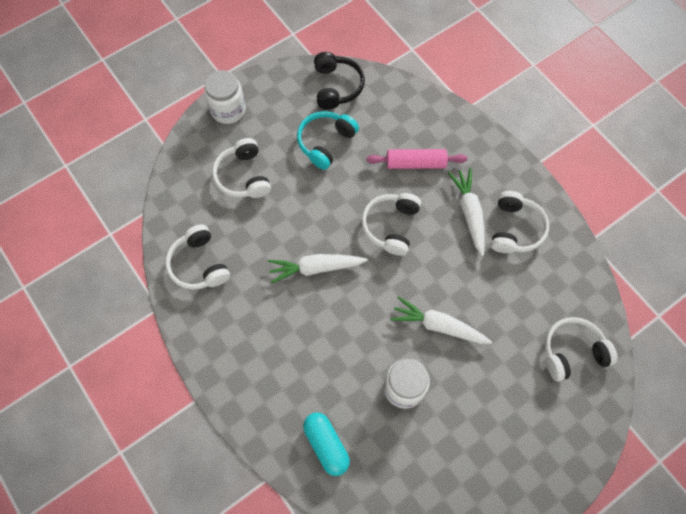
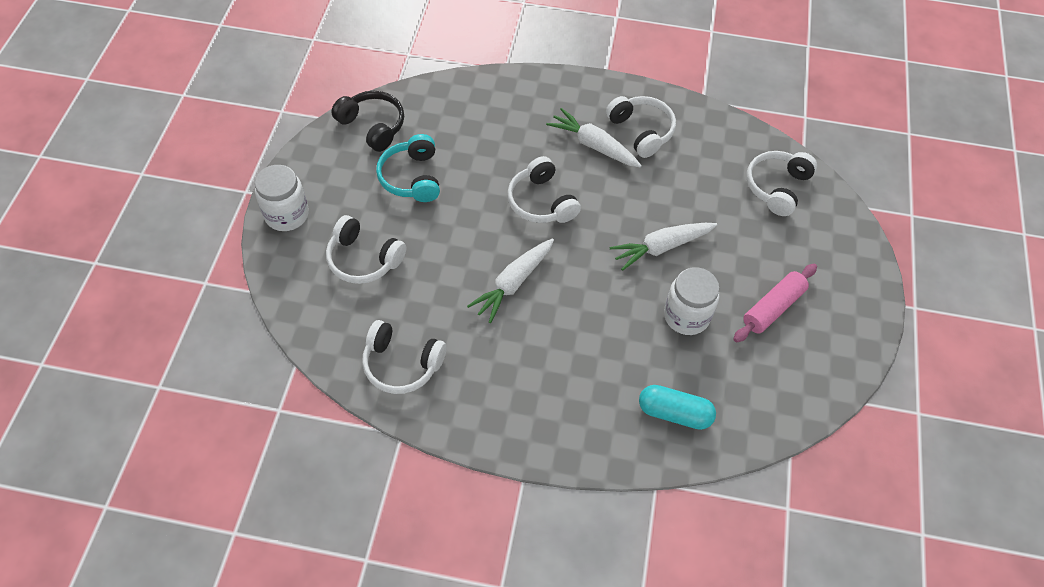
camera: 45 degrees left, 10 degrees down
pink rolling pin [367,149,467,169] -> pink rolling pin moved to [733,264,817,342]

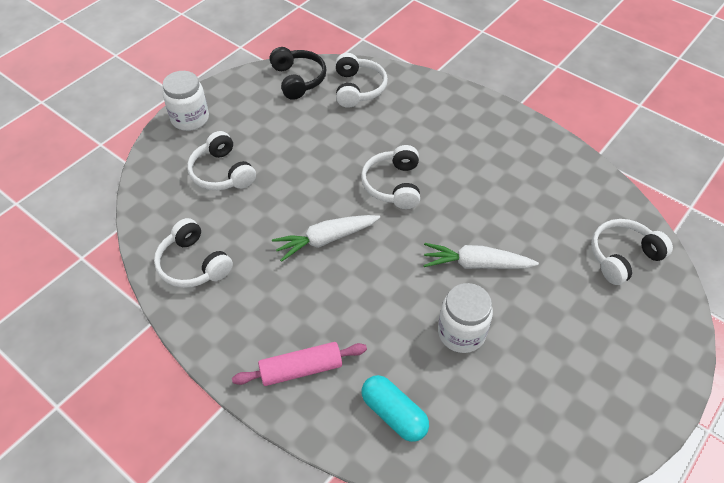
camera: 30 degrees right, 5 degrees down
turquoise headphones [376,134,440,202] -> none
white carrot [546,108,642,167] -> none
white headphones [606,96,676,158] -> white headphones moved to [336,53,388,108]
pink rolling pin [733,264,817,342] -> pink rolling pin moved to [232,342,367,386]

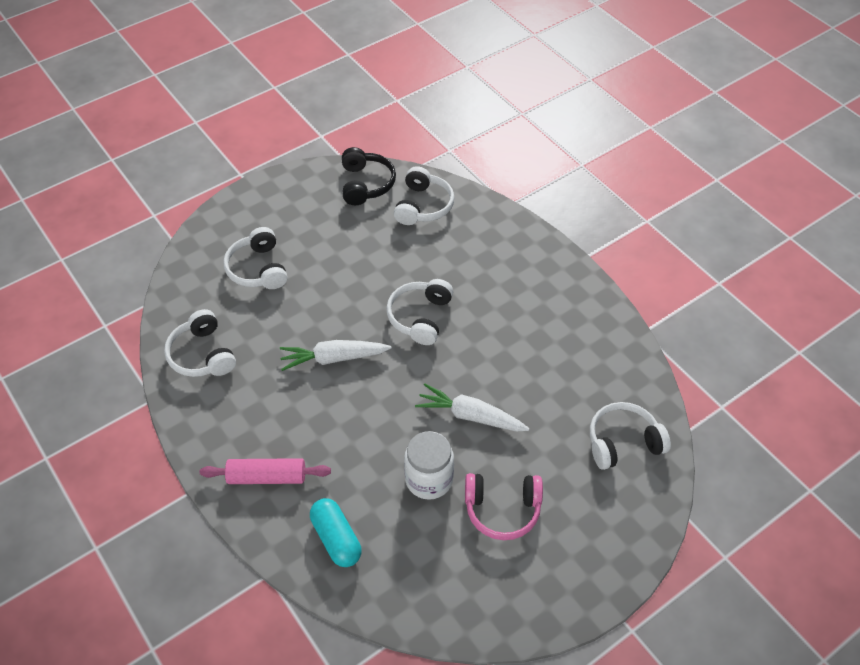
camera: 15 degrees right, 0 degrees up
white jar [163,71,209,131] -> none
none -> pink headphones [465,473,543,540]

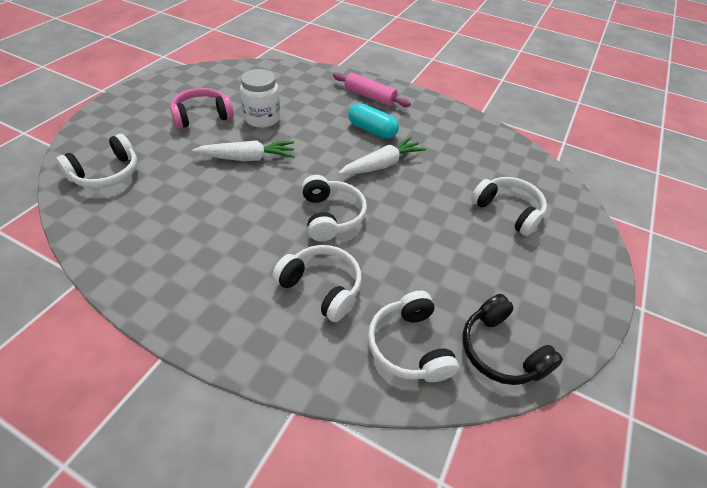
camera: 150 degrees right, 5 degrees down
white headphones [164,309,236,377] -> white headphones moved to [272,245,362,322]
pink rolling pin [200,458,331,484] -> pink rolling pin turned 60 degrees clockwise [333,72,411,107]
turquoise capsule [310,498,362,567] -> turquoise capsule moved to [348,103,399,139]

